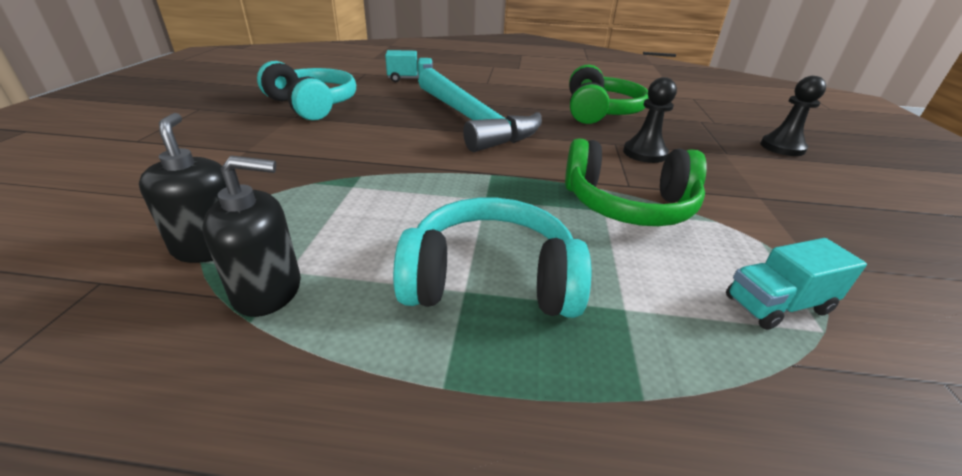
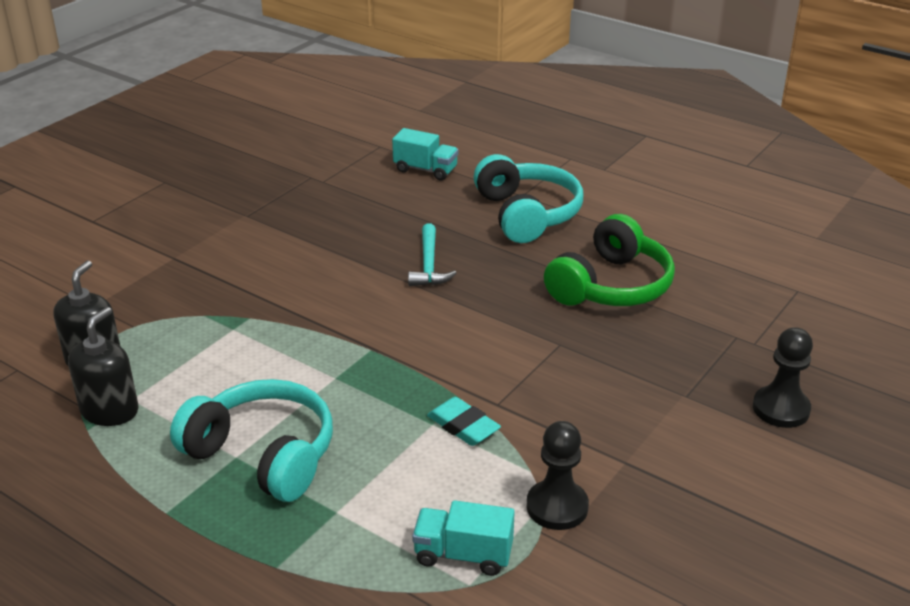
camera: 30 degrees right, 0 degrees up
black soap dispenser [202,156,301,317] -> black soap dispenser turned 90 degrees counterclockwise [68,307,139,426]
turquoise headphones [257,61,356,121] -> turquoise headphones moved to [473,154,584,243]
turquoise hammer [418,68,542,152] -> turquoise hammer [408,223,457,286], size x0.43
green headphones [565,138,706,226] -> turquoise eraser [427,397,501,446]
black pawn [623,77,677,163] -> black pawn moved to [526,421,589,530]

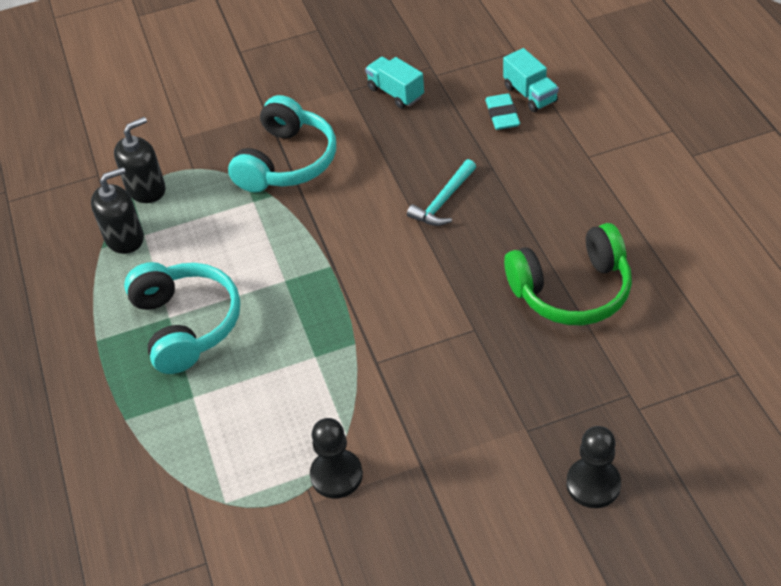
camera: 40 degrees right, 15 degrees up
turquoise truck [412,500,515,576] -> turquoise truck moved to [365,57,424,109]
turquoise eraser [427,397,501,446] -> turquoise eraser moved to [485,93,520,130]
turquoise headphones [473,154,584,243] -> turquoise headphones moved to [228,95,336,192]

